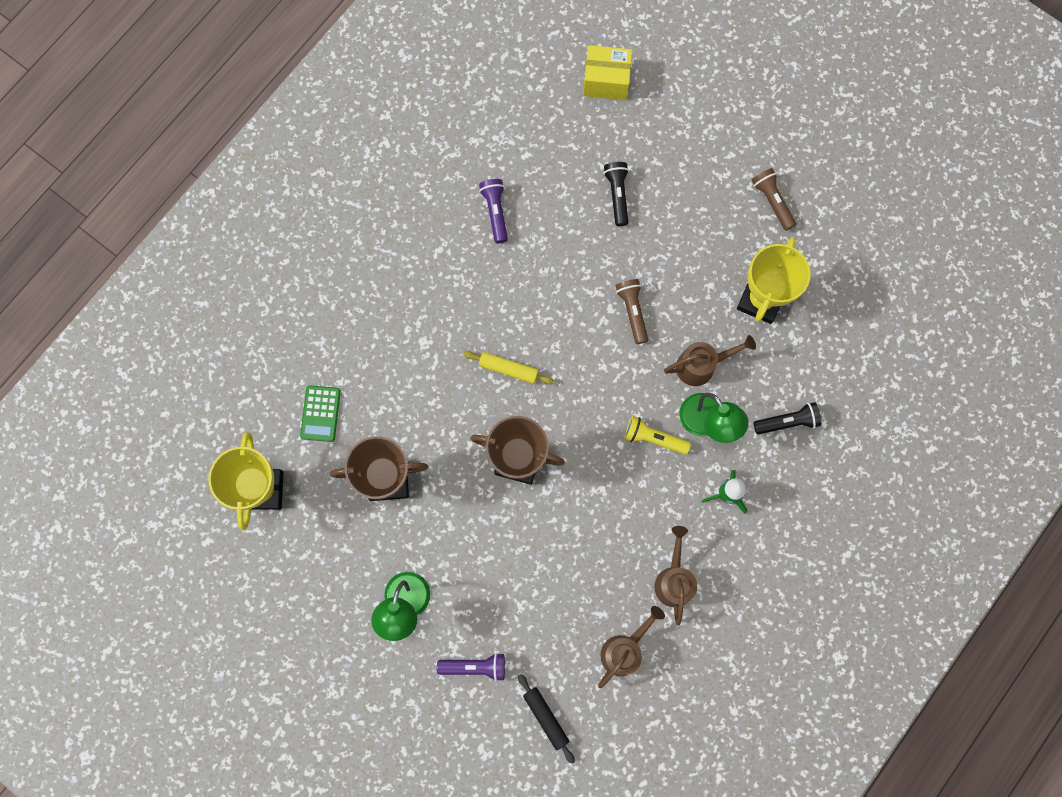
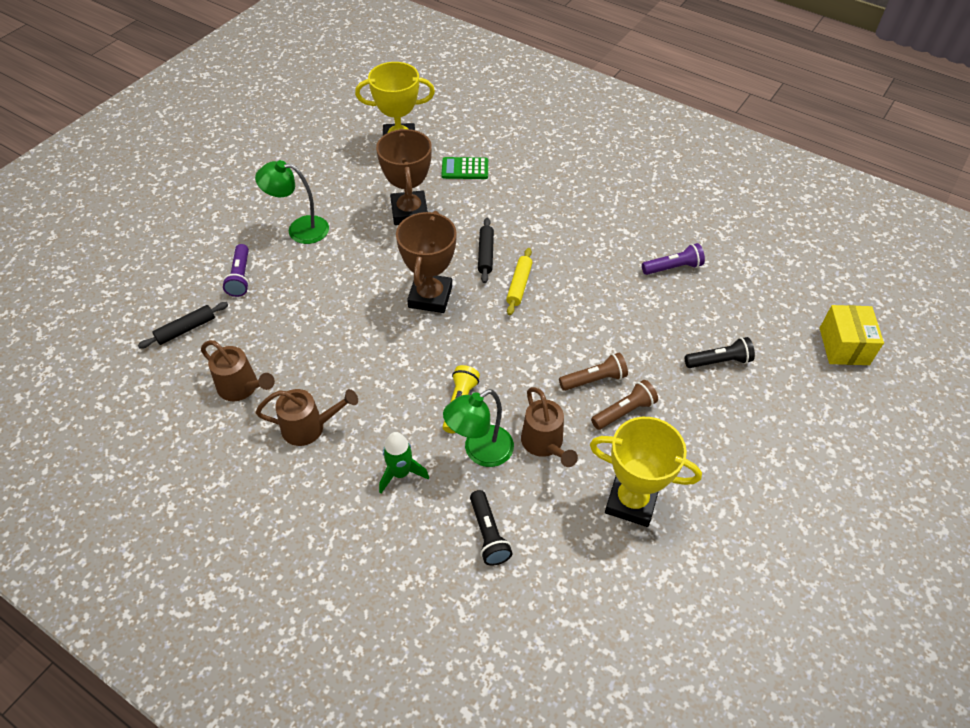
camera: 85 degrees right, 25 degrees down
brown flashlight [752,168,796,231] -> brown flashlight moved to [591,380,658,430]
none -> black rolling pin [478,218,494,283]

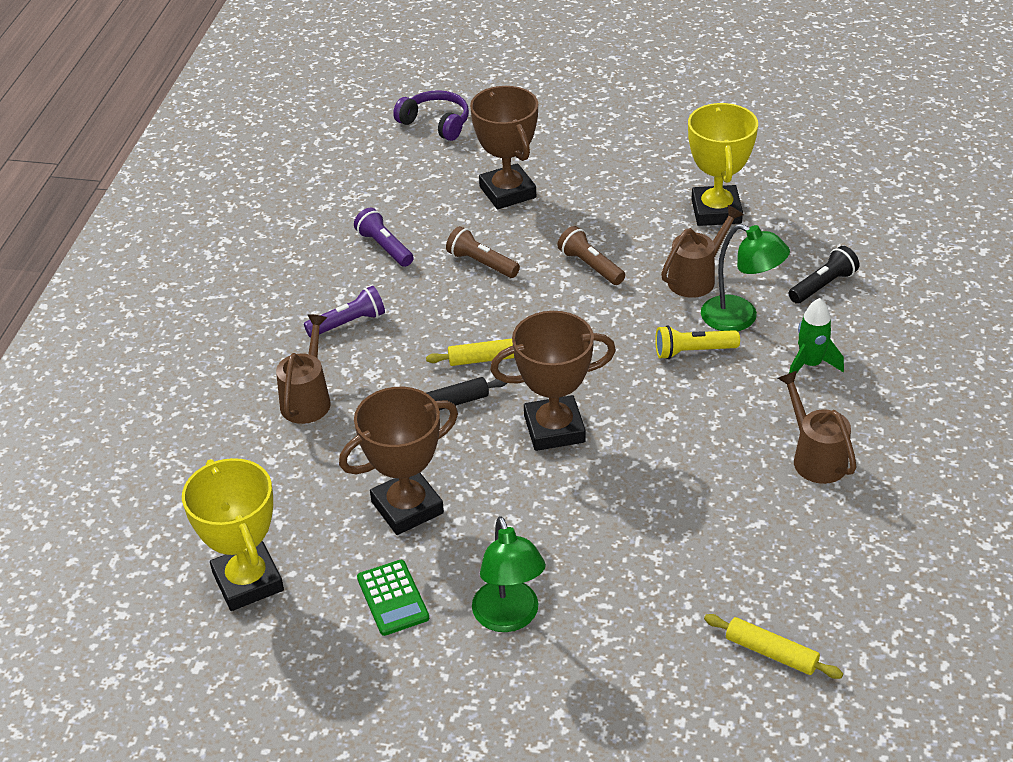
camera: 110 degrees left, 10 degrees down
black rolling pin [138,302,228,349] -> yellow rolling pin [704,614,843,679]
brown watering can [201,340,275,401] -> brown watering can moved to [276,314,331,424]
purple flashlight [223,244,249,297] -> purple flashlight moved to [304,286,385,337]
green calculator [442,157,488,179] -> green calculator moved to [357,560,429,636]
brown flashlight [591,380,658,430] -> brown flashlight moved to [446,226,520,278]
black flashlight [685,337,755,368] -> brown trophy [470,86,538,209]
yellow box [820,305,884,365] -> purple headphones [393,90,469,141]

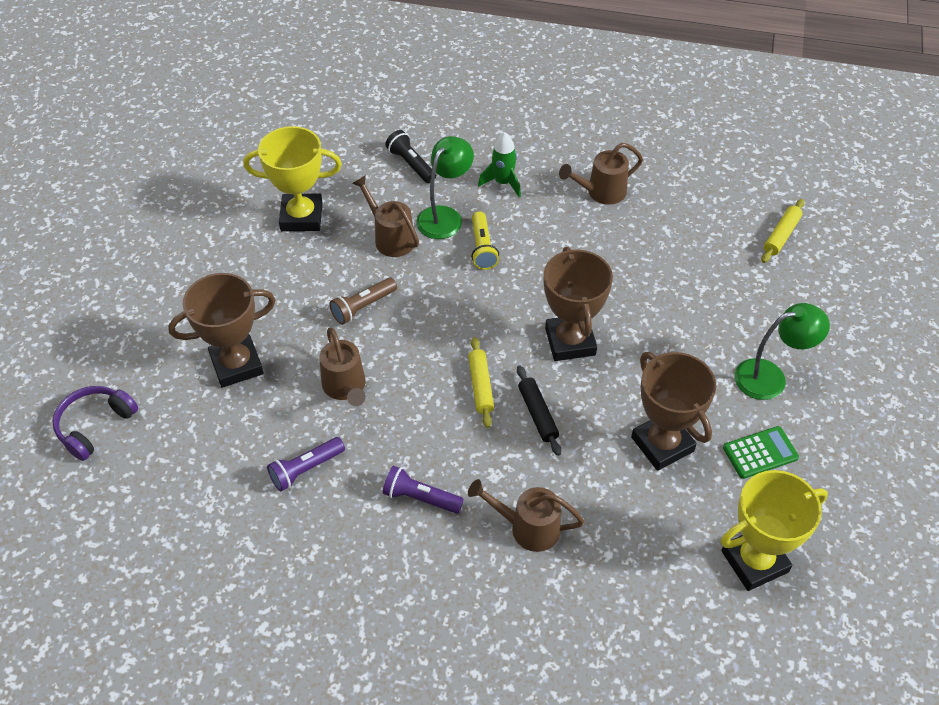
camera: 90 degrees left, 10 degrees up
purple flashlight [304,286,385,337] -> purple flashlight turned 45 degrees counterclockwise [383,466,464,514]
brown flashlight [446,226,520,278] -> brown watering can [319,327,366,406]

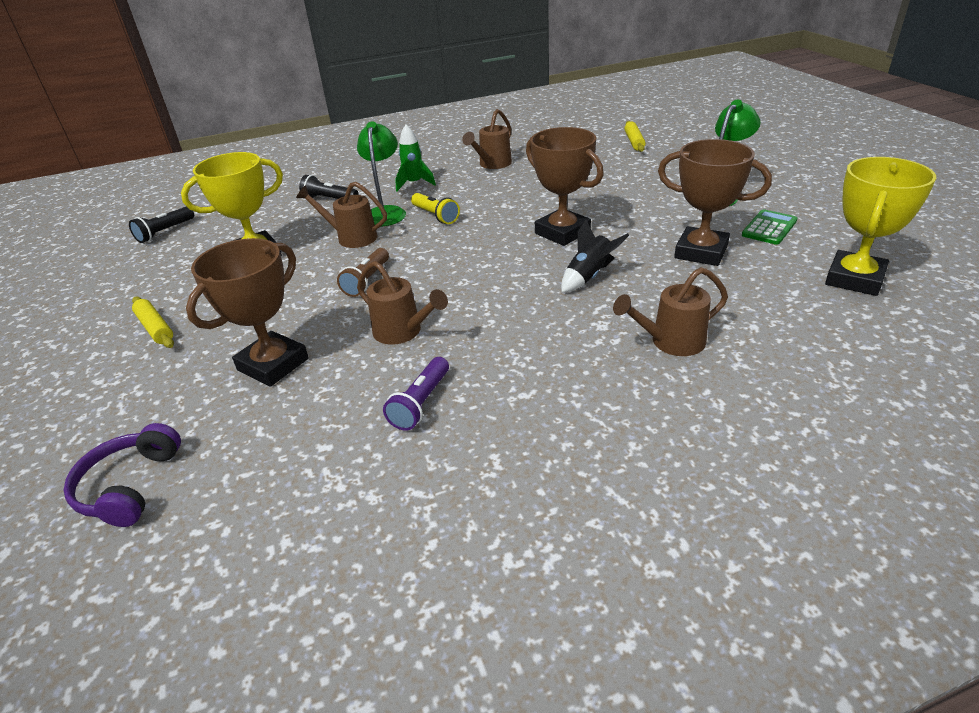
camera: 30 degrees left, 15 degrees down
purple flashlight [383,466,464,514] -> none
yellow rolling pin [468,337,494,428] -> yellow rolling pin moved to [132,296,174,348]
black rolling pin [517,366,561,456] -> black rocket [561,219,629,293]
none -> black flashlight [129,206,194,243]

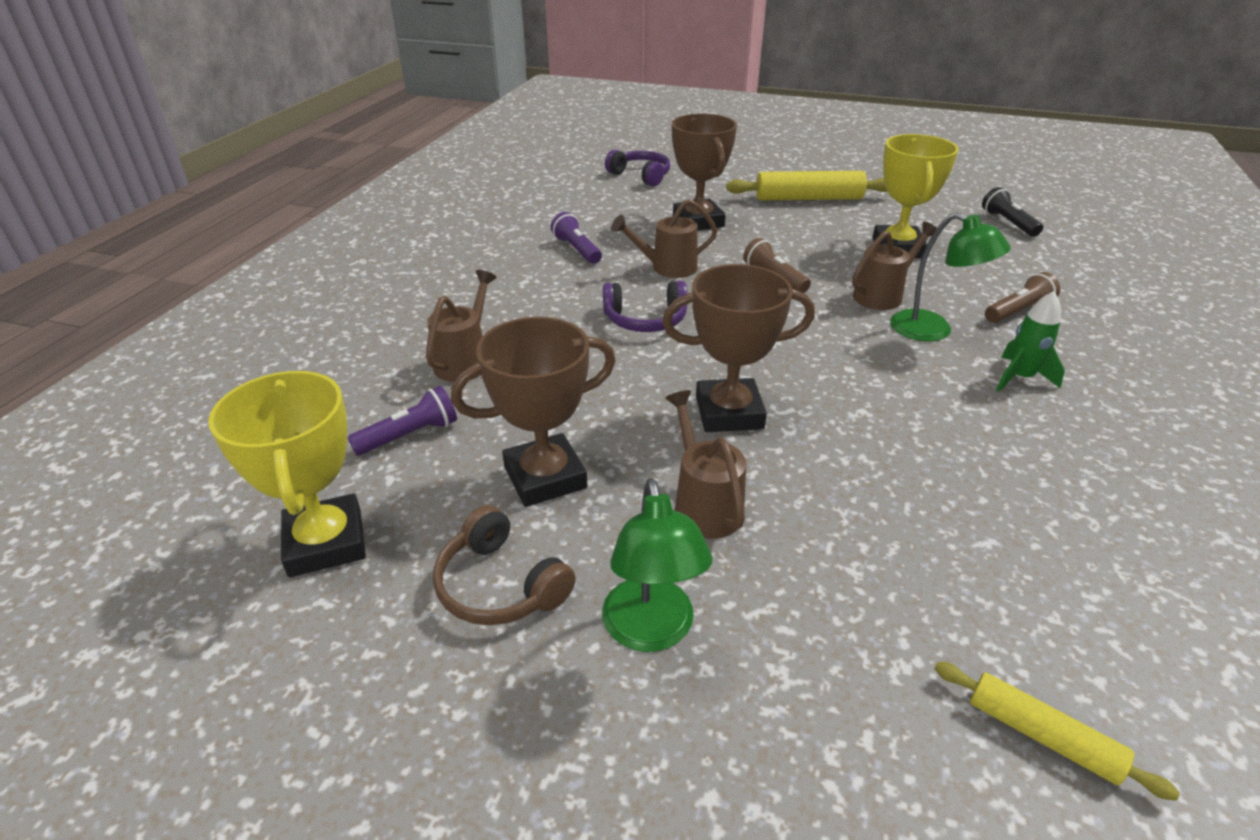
camera: 125 degrees right, 0 degrees up
yellow rolling pin [132,296,174,348] -> yellow rolling pin [726,171,887,200], size x1.79
black flashlight [299,175,359,199] -> brown flashlight [985,272,1060,323]
yellow flashlight [411,193,460,224] -> none
brown watering can [462,109,512,169] -> brown watering can moved to [665,390,746,539]
black rocket [561,219,629,293] -> none
green calculator [742,209,797,245] -> brown headphones [433,505,576,625]
none -> purple flashlight [348,386,457,456]
none -> purple headphones [603,281,688,332]

